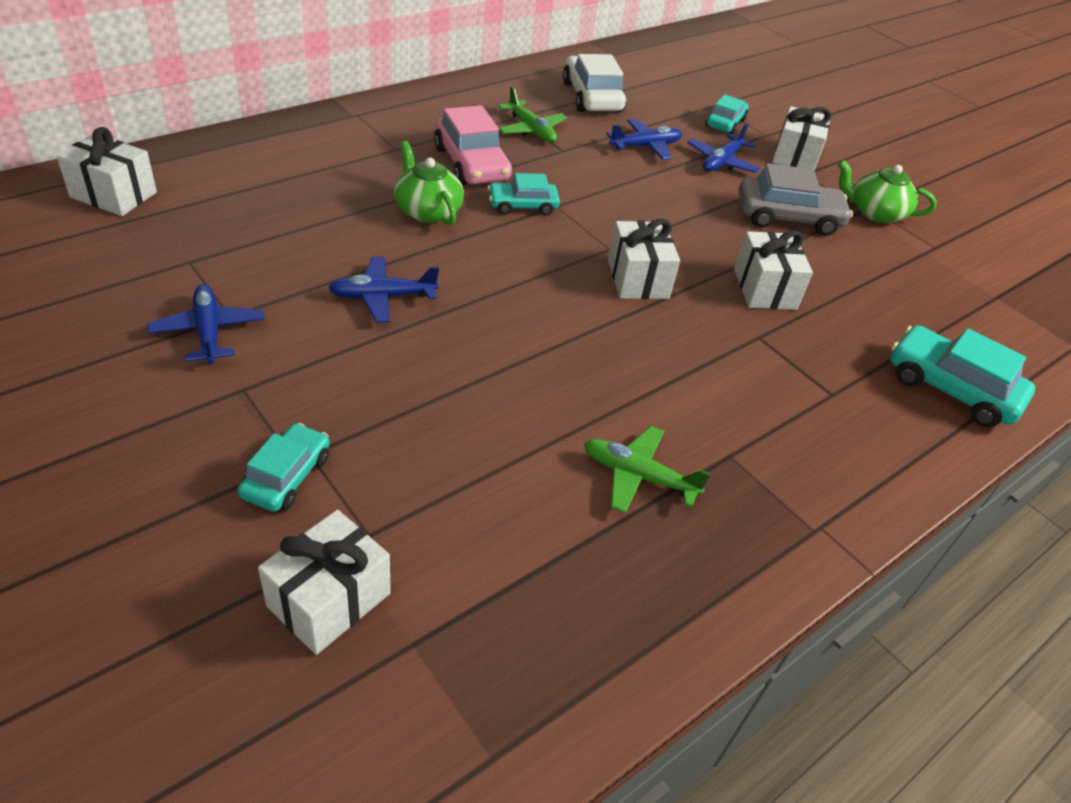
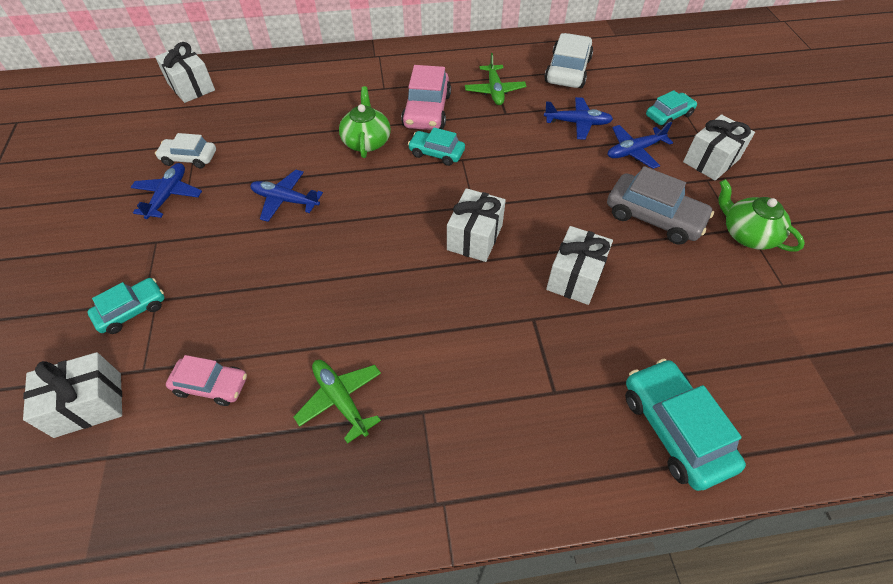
camera: 35 degrees right, 10 degrees up
none -> white car [155,133,216,168]
none -> pink car [166,355,247,406]

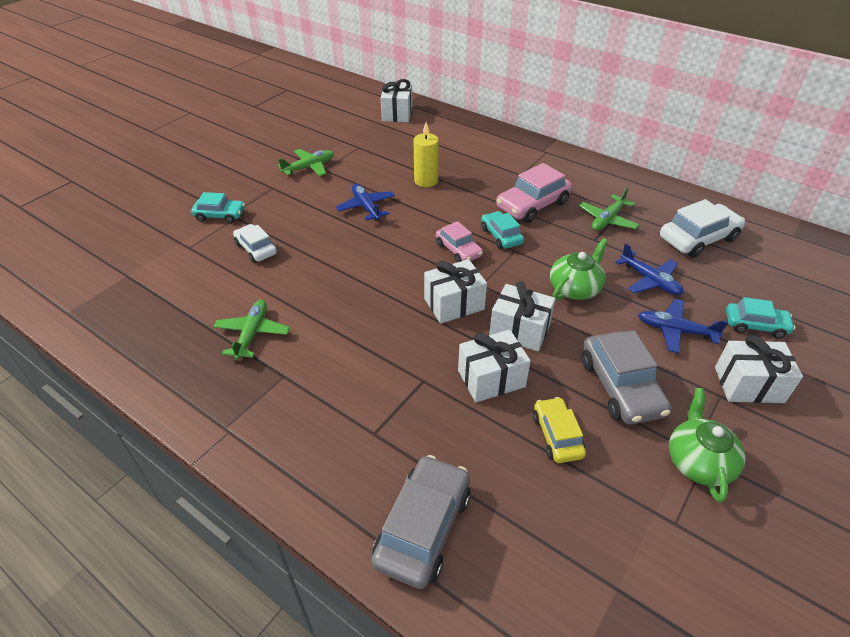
camera: 45 degrees right, 10 degrees down
white gift [23,352,122,438] -> white gift moved to [489,281,556,352]
blue plane [131,163,202,219] -> green plane [278,149,334,176]
white car [155,133,216,168] -> white car moved to [233,224,277,263]
pink car [166,355,247,406] -> pink car moved to [436,221,483,262]
green teapot [339,86,391,158] -> green teapot moved to [550,238,608,301]
turquoise car [625,359,746,491] -> grey car [371,455,471,589]
none -> yellow candle [414,122,439,187]
none -> yellow car [533,397,586,463]

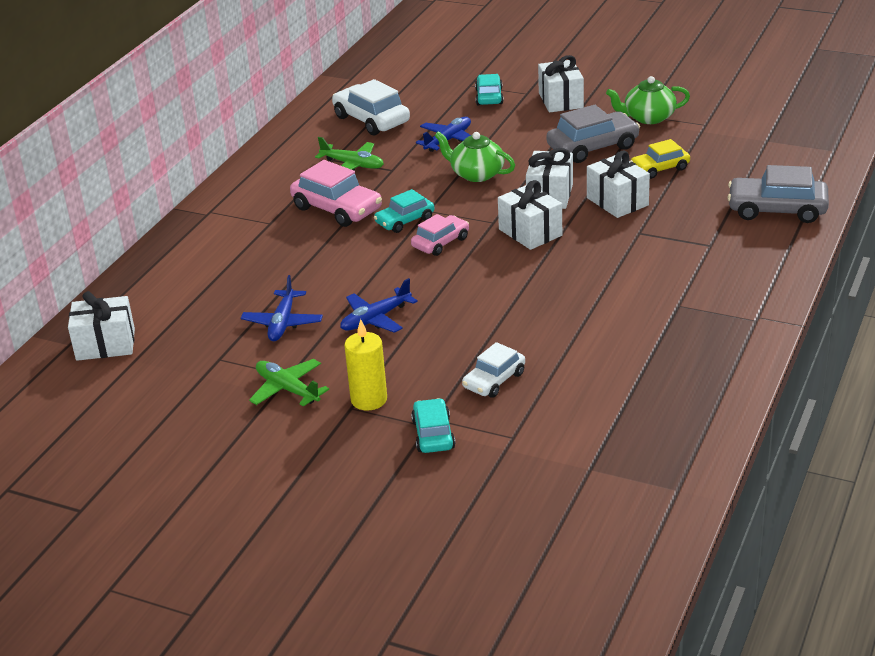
camera: 100 degrees left, 10 degrees down
green plane [213,300,290,360] -> none
yellow candle [414,122,439,187] -> yellow candle moved to [344,319,387,410]
blue plane [638,299,728,353] -> blue plane moved to [241,275,323,341]

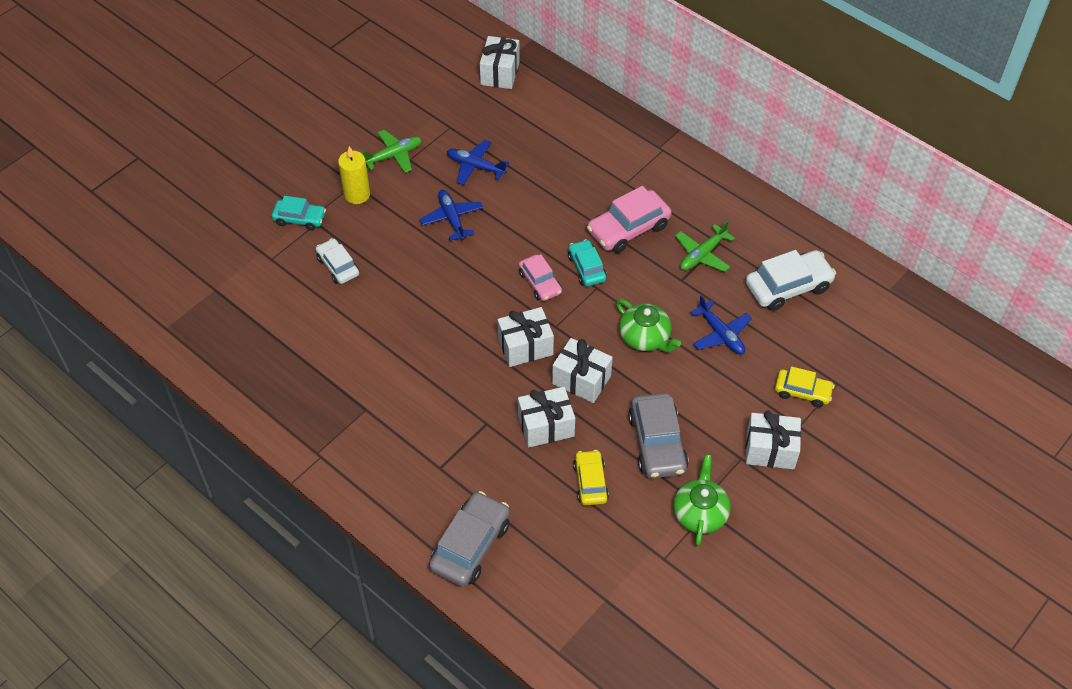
camera: 105 degrees right, 20 degrees up
green teapot [435,131,515,182] -> green teapot turned 90 degrees clockwise [616,299,681,352]
turquoise car [475,74,504,105] -> yellow car [775,366,835,407]

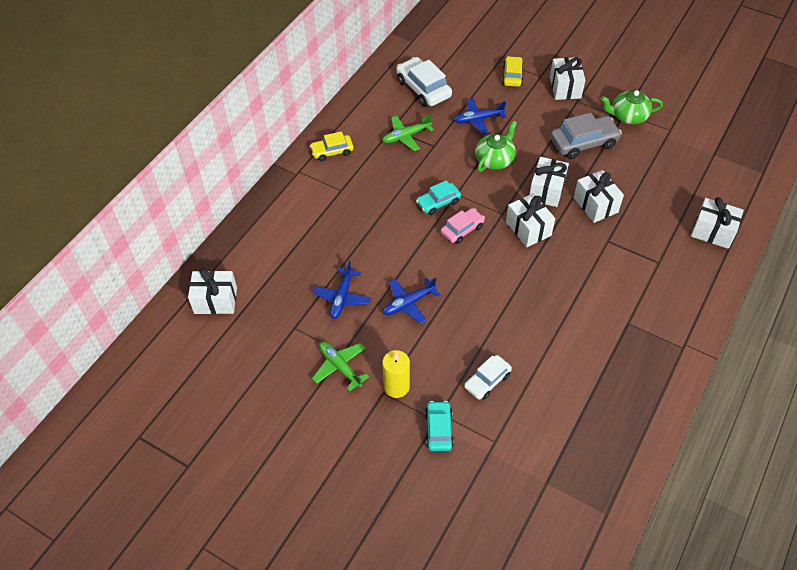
camera: 100 degrees left, 0 degrees up
grey car [429,491,510,587] -> white gift [691,197,744,249]
yellow car [573,450,609,506] -> yellow car moved to [310,131,354,161]
pink car [587,186,672,253] -> none
green plane [675,220,735,272] -> green plane turned 120 degrees clockwise [382,114,434,151]
blue plane [690,295,752,355] -> blue plane turned 150 degrees counterclockwise [454,98,506,135]

